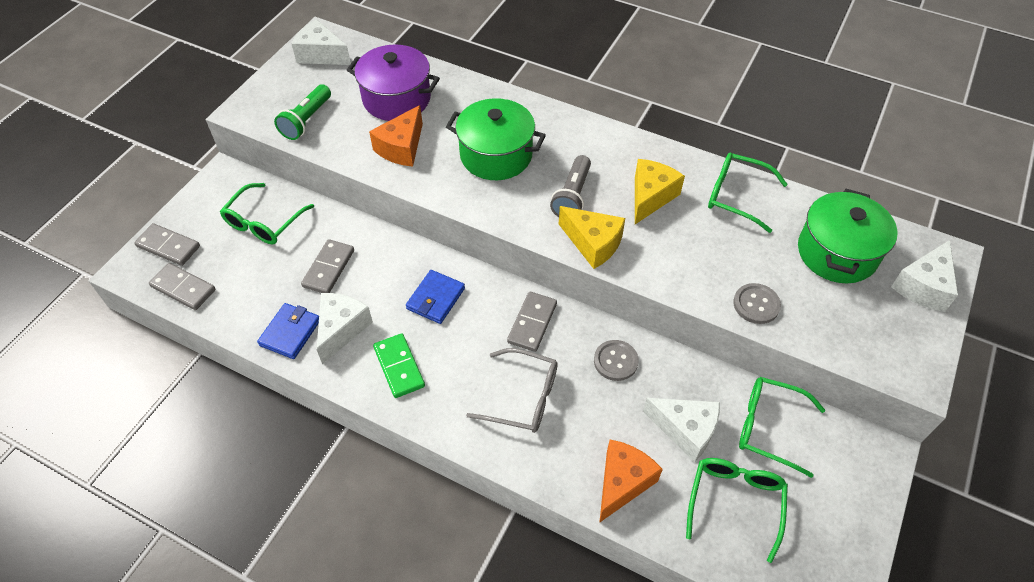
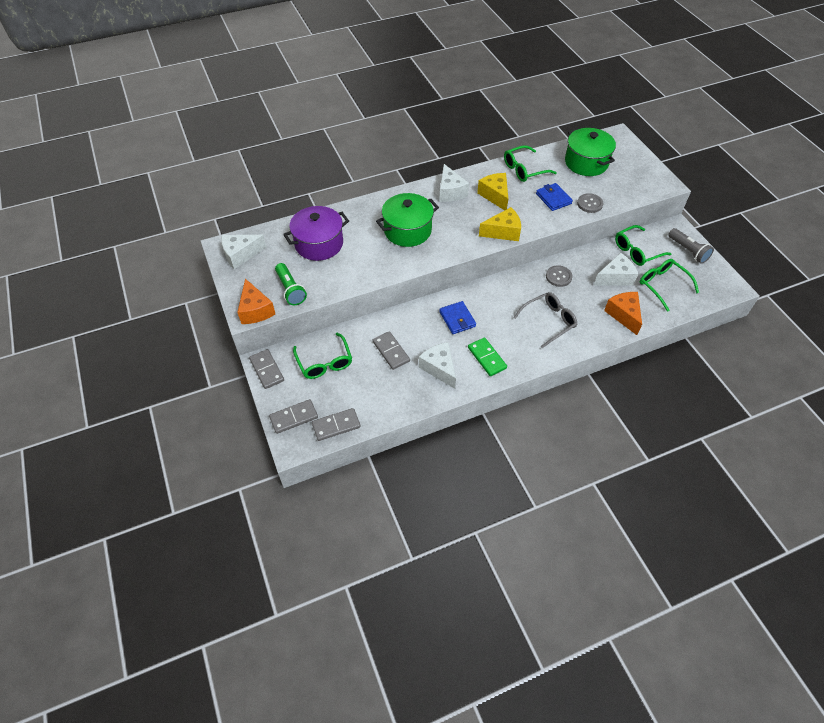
camera: 50 degrees left, 0 degrees up
blue wallet [257,303,319,359] -> blue wallet moved to [536,183,573,211]
orange cheese [369,105,423,167] -> orange cheese moved to [237,278,275,324]
green domino [373,333,425,398] -> green domino turned 45 degrees clockwise [468,337,507,376]
grey domino [507,292,557,352] -> grey domino moved to [249,349,284,389]
grey flashlight [550,155,591,217] -> grey flashlight moved to [668,228,714,264]
white cheese [891,240,958,312] -> white cheese moved to [439,164,469,202]

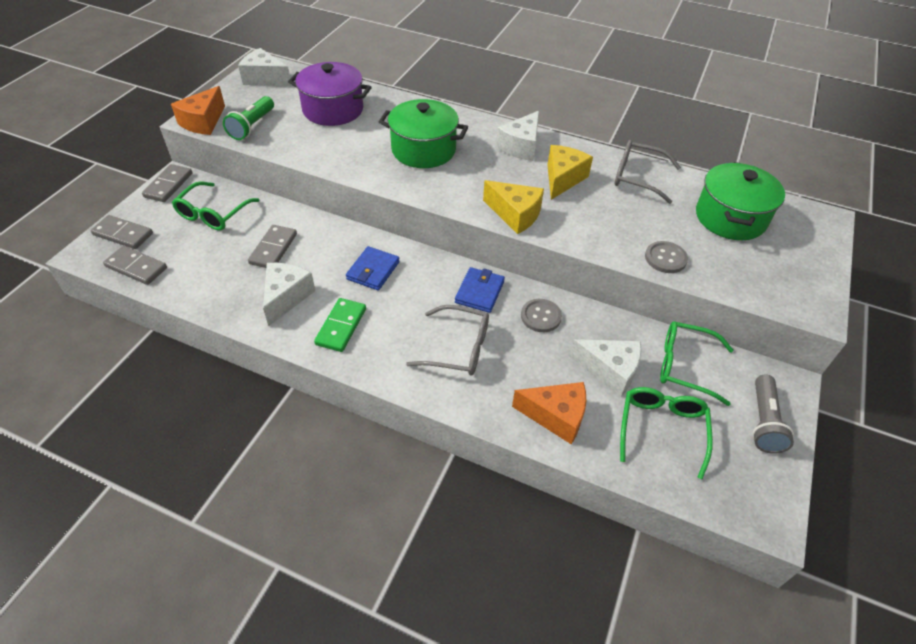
camera: 45 degrees right, 5 degrees down
green glasses [504,145,557,182] -> grey glasses [614,140,681,204]
blue wallet [536,183,573,211] -> blue wallet moved to [455,267,505,313]
orange cheese [604,292,642,335] -> orange cheese turned 75 degrees clockwise [512,382,586,444]

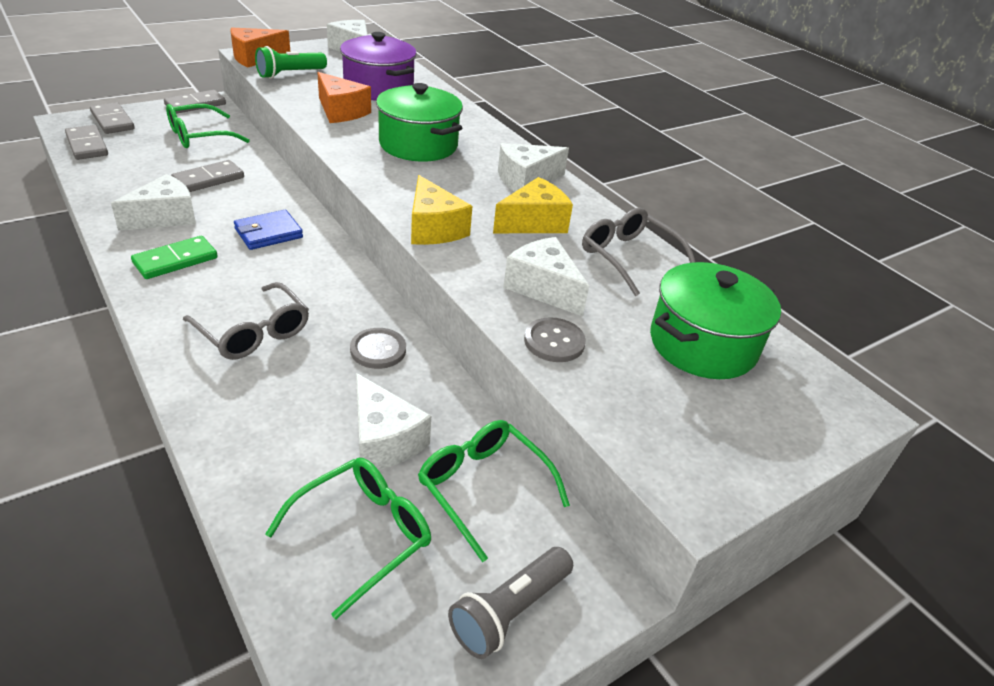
camera: 30 degrees right, 10 degrees down
blue wallet [455,267,505,313] -> none
orange cheese [512,382,586,444] -> orange cheese moved to [317,72,371,123]
none -> white cheese [503,237,589,316]

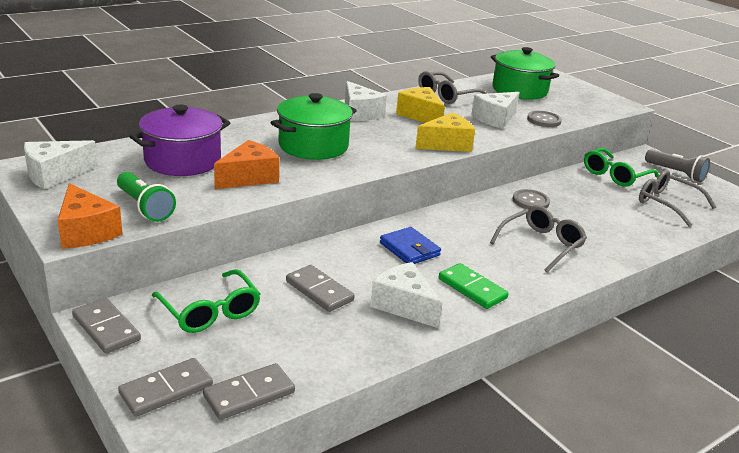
camera: 90 degrees left, 10 degrees down
green glasses [265,458,431,619] -> grey glasses [639,170,716,227]
white cheese [356,373,431,470] -> none

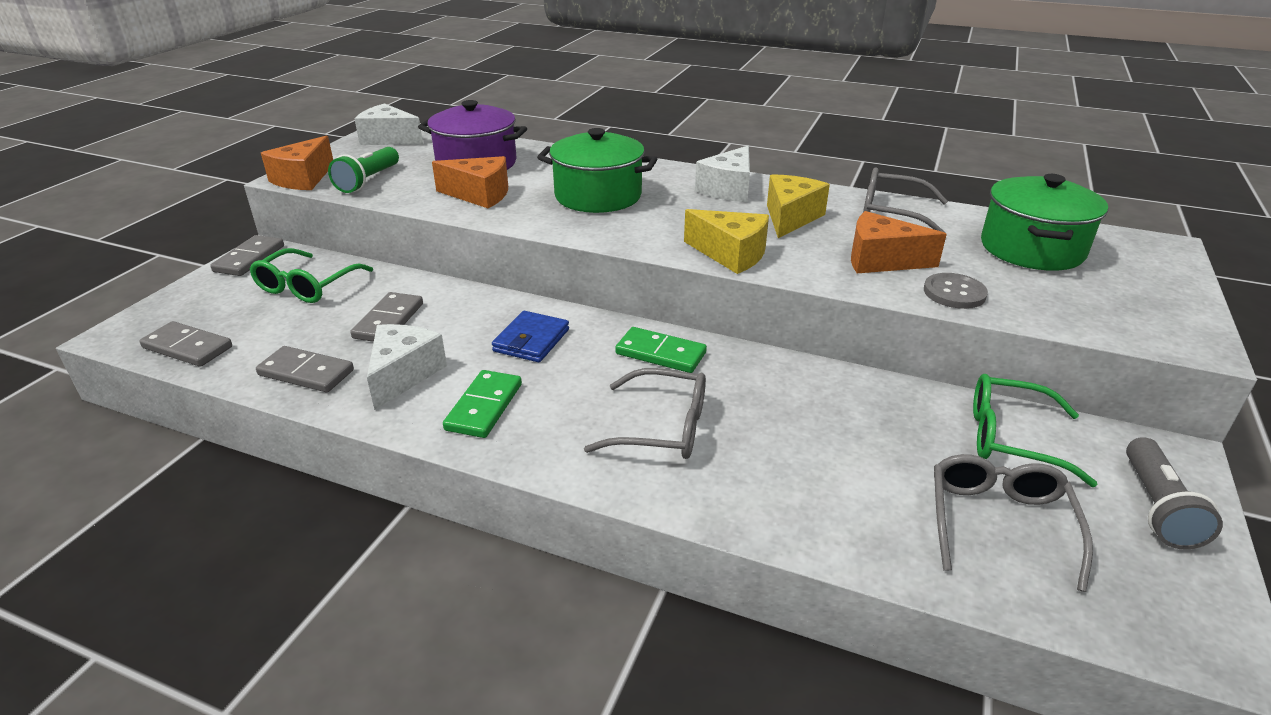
camera: 60 degrees right, 5 degrees up
grey domino [118,358,213,417] -> grey domino moved to [256,346,354,392]
white cheese [471,92,520,129] -> orange cheese [851,211,947,273]
grey button [512,189,550,209] -> none
none -> green domino [615,327,707,373]

